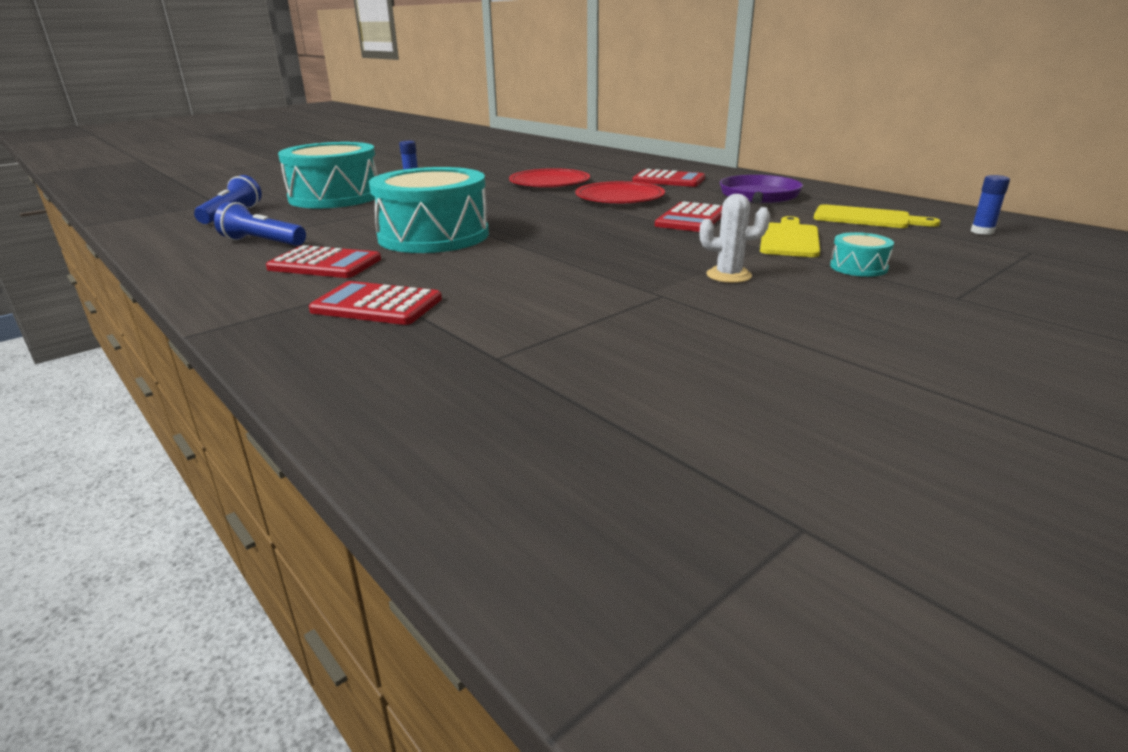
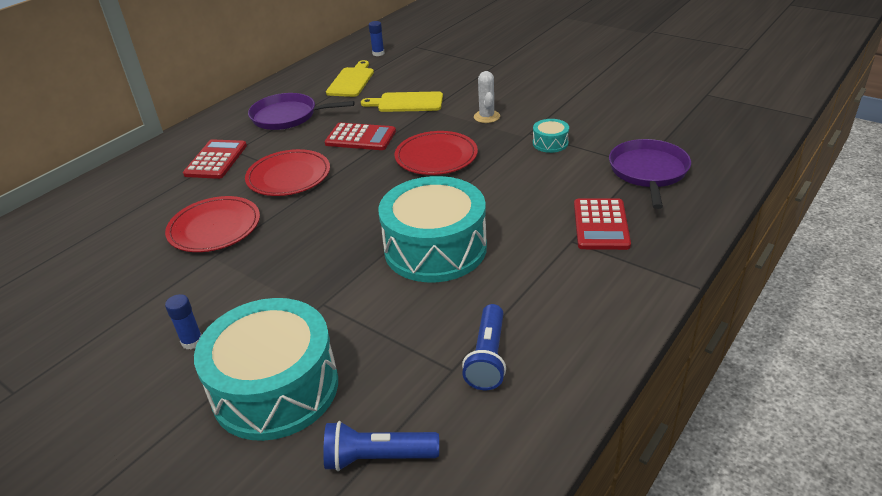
camera: 100 degrees left, 10 degrees up
red calculator [266,245,381,278] -> none
turquoise drum [830,232,894,277] -> turquoise drum moved to [533,119,569,153]
none -> red plate [395,131,478,175]
none -> purple pan [609,139,691,209]

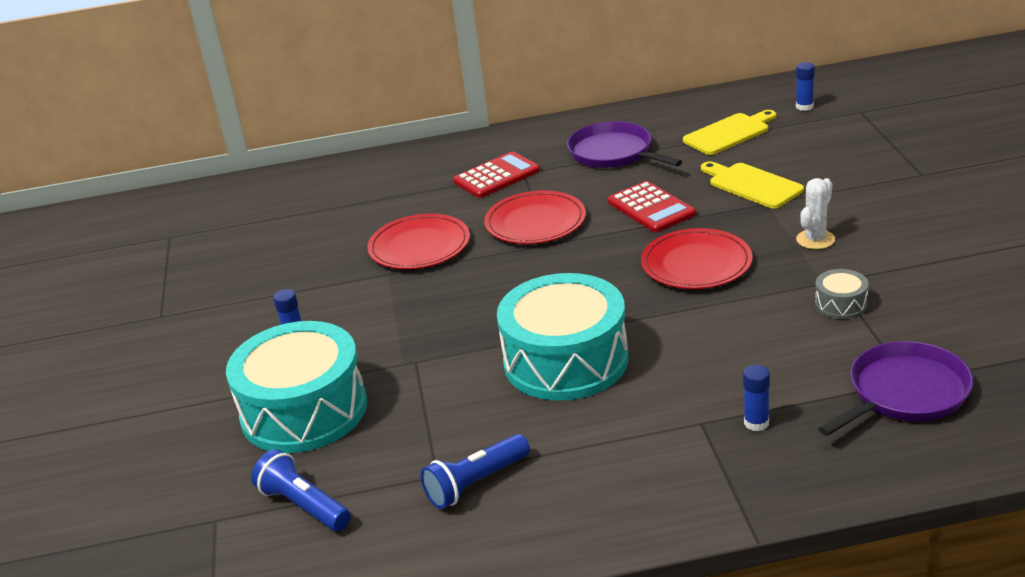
camera: 45 degrees right, 5 degrees down
turquoise drum [533,119,569,153] -> grey drum [815,269,869,319]
red calculator [574,199,631,250] -> blue glue stick [743,364,770,431]

